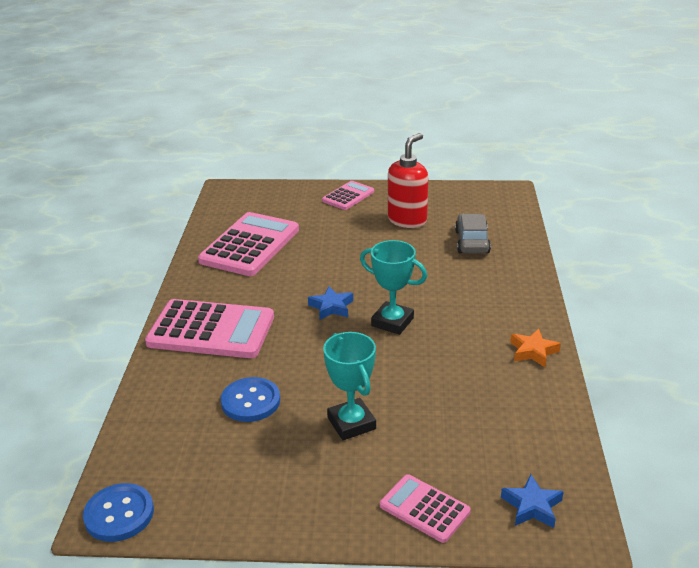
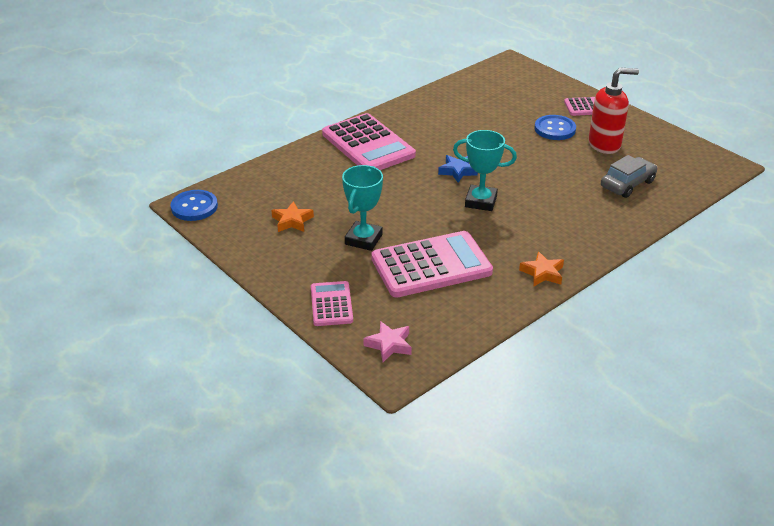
camera: 45 degrees right, 5 degrees up
pink calculator [198,212,299,276] -> pink calculator moved to [371,231,493,298]
blue button [221,377,280,422] -> blue button moved to [534,115,576,140]
turquoise trophy [360,240,427,335] -> turquoise trophy turned 60 degrees counterclockwise [453,130,517,211]
blue star [501,474,564,528] -> pink star [363,321,412,362]
none -> orange star [271,201,314,232]

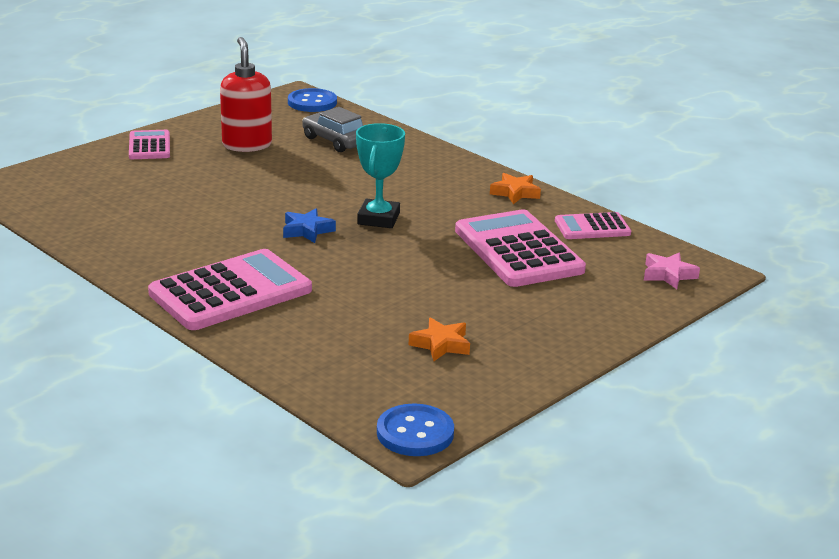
camera: 95 degrees left, 10 degrees down
pink calculator [311,281,353,326] -> pink calculator moved to [555,212,631,239]
turquoise trophy [342,165,383,251] -> none
blue button [534,115,576,140] -> blue button moved to [288,88,337,112]

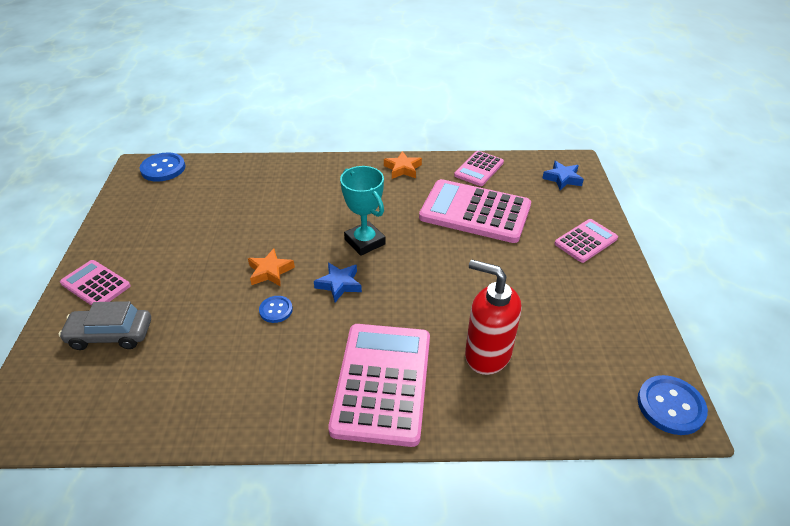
camera: 45 degrees left, 15 degrees up
red soap dispenser [220,37,272,152] -> red soap dispenser moved to [465,259,521,375]
grey car [302,107,363,152] -> grey car moved to [59,301,151,350]
orange star [409,317,470,361] -> orange star moved to [248,248,295,287]
pink star [644,253,700,289] -> blue star [542,161,584,190]
none -> blue button [259,296,293,323]
none -> pink calculator [554,219,618,263]

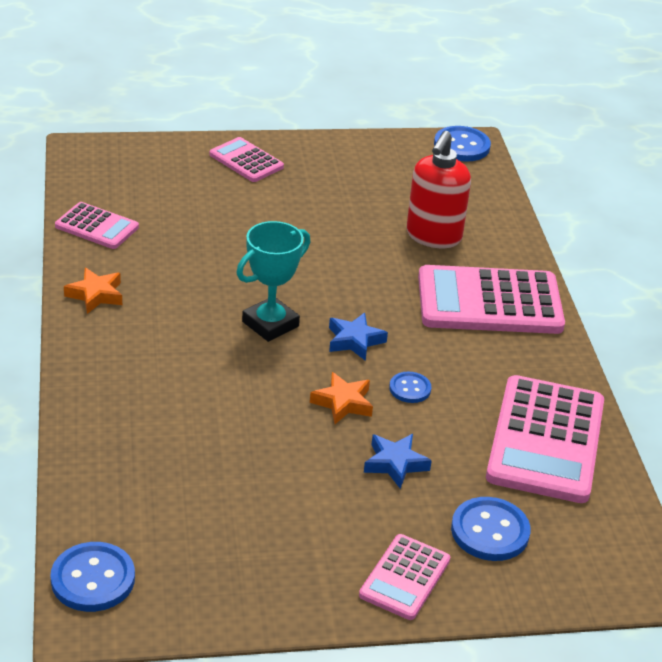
camera: 100 degrees left, 5 degrees down
grey car [59,301,151,350] -> blue button [451,497,531,561]
pink calculator [419,179,531,243] -> pink calculator moved to [486,375,604,503]
blue star [542,161,584,190] -> blue star moved to [364,434,432,489]

